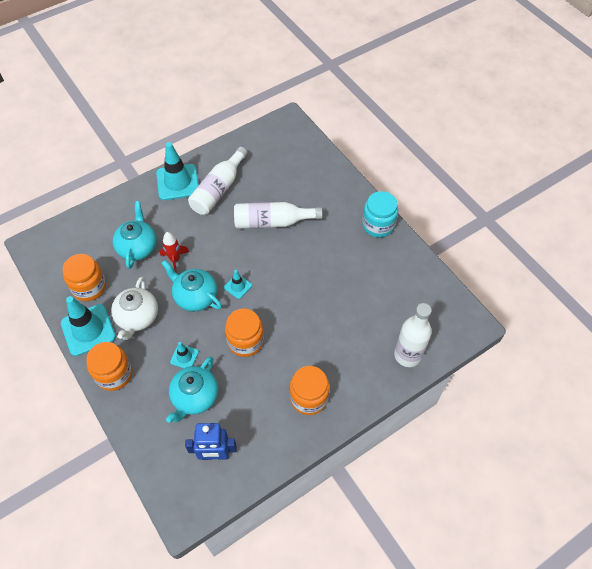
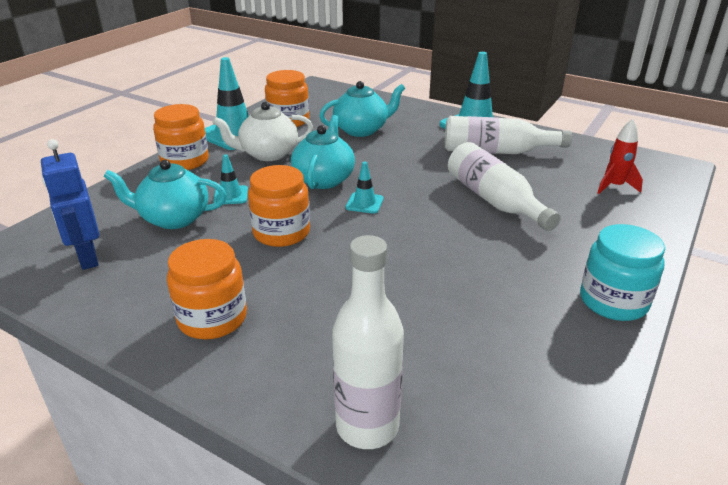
camera: 65 degrees right, 25 degrees down
red rocket [160,232,189,273] -> red rocket moved to [597,119,643,194]

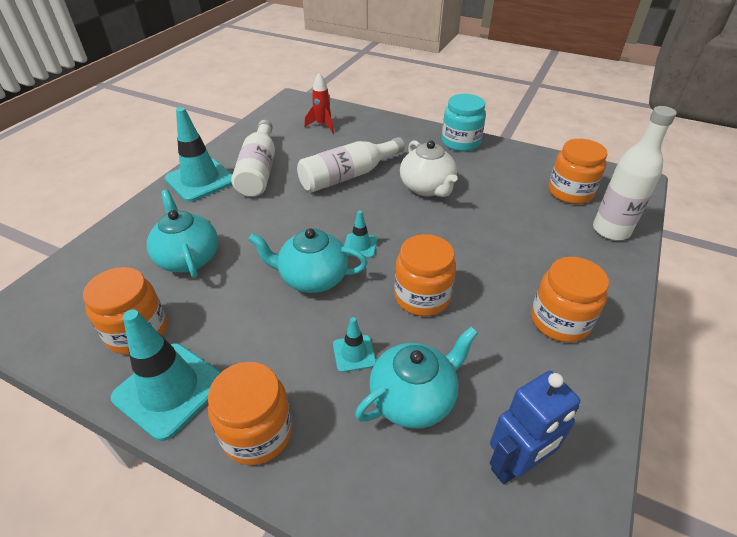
camera: 95 degrees left, 10 degrees up
turquoise teapot [104,160,227,229] -> turquoise teapot turned 120 degrees counterclockwise [355,327,478,429]
white teapot [212,102,313,161] -> white teapot moved to [400,140,458,197]
none -> orange jar [549,139,608,204]

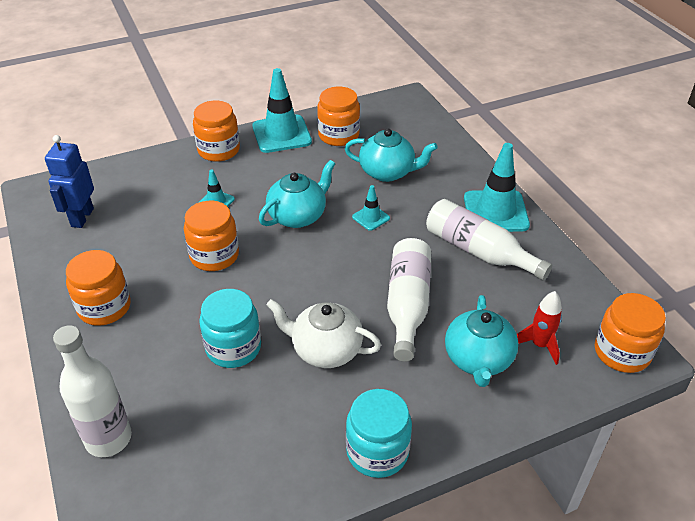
camera: 130 degrees right, 0 degrees up
turquoise traffic cone [344,210,377,258] -> turquoise traffic cone moved to [352,185,390,231]
turquoise teapot [355,327,478,429] -> turquoise teapot moved to [445,295,518,387]
orange jar [549,139,608,204] -> orange jar moved to [595,293,666,373]
none -> turquoise jar [199,289,261,368]

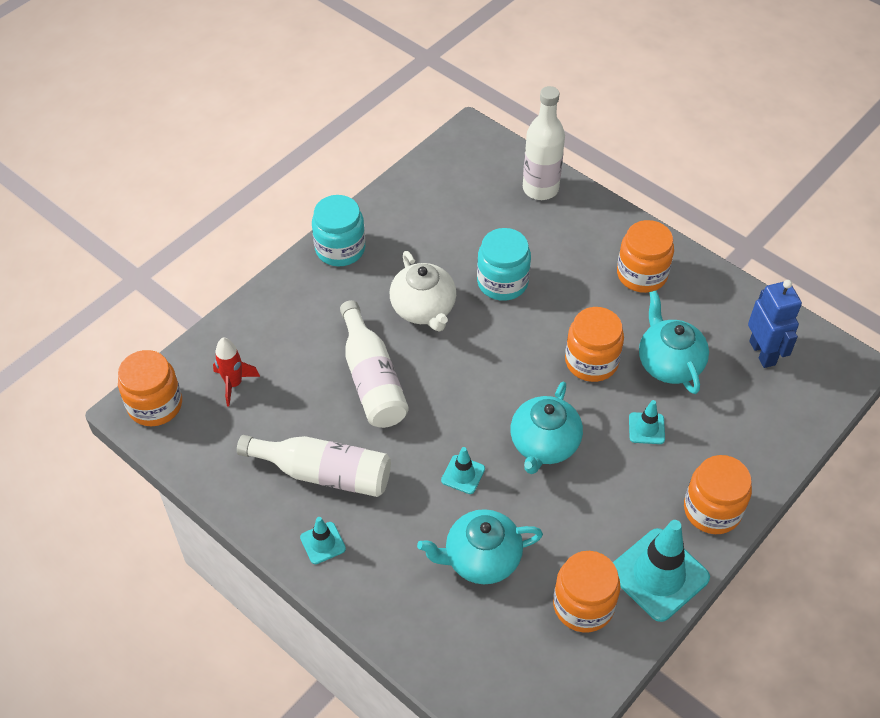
camera: 155 degrees right, 10 degrees up
white teapot [267,299,381,368] -> white teapot turned 75 degrees clockwise [390,251,456,332]
turquoise teapot [445,295,518,387] -> turquoise teapot moved to [639,290,709,394]
turquoise traffic cone [464,143,530,232] -> turquoise traffic cone [300,517,346,564], size x0.49

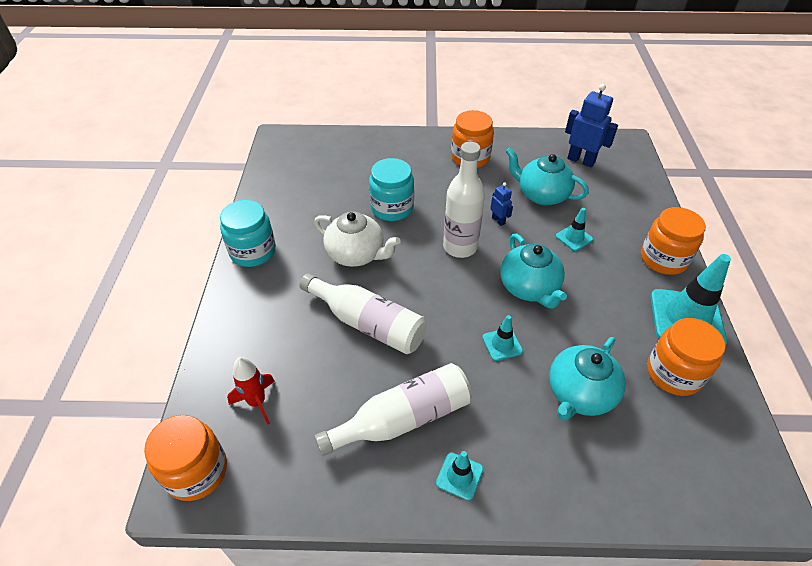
camera: 40 degrees left, 5 degrees down
white bottle [523,86,565,200] -> white bottle moved to [443,142,485,258]
orange jar [565,307,624,382] -> blue robot [490,182,513,226]

